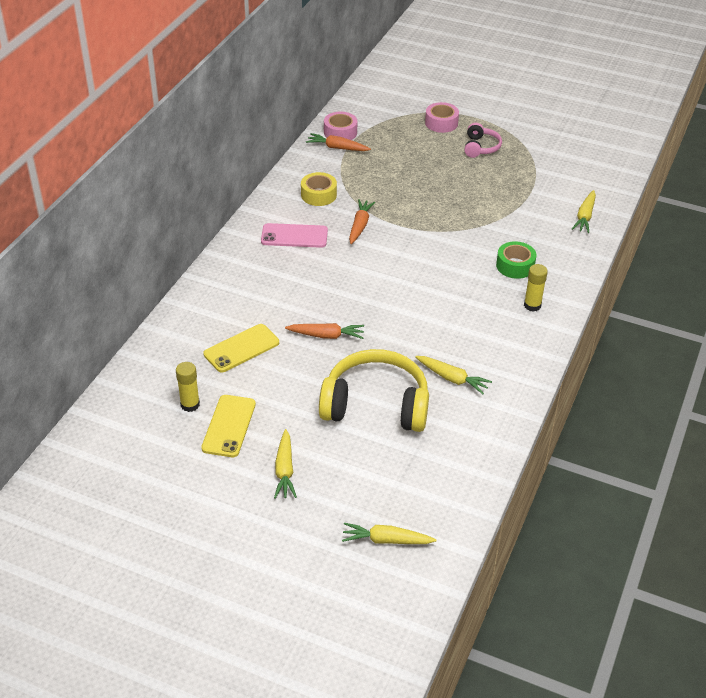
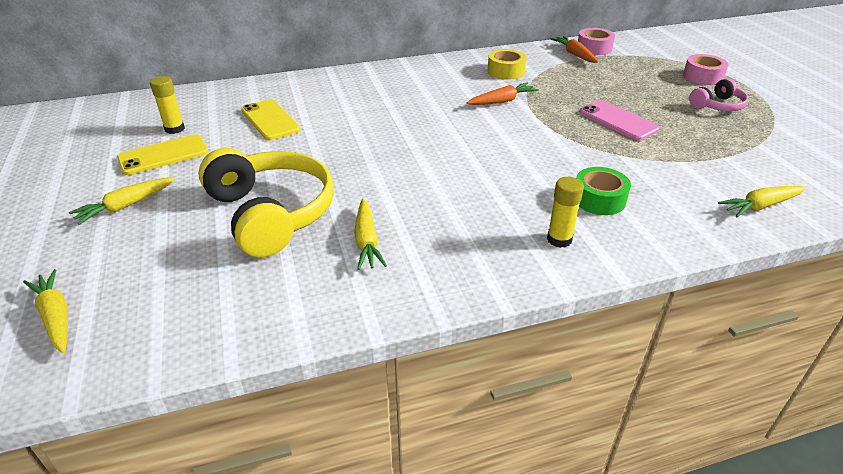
camera: 50 degrees right, 5 degrees down
yellow phone [203,324,279,372] -> yellow phone turned 45 degrees clockwise [241,99,301,140]
pink phone [261,223,328,248] -> pink phone moved to [579,100,660,141]
orange carrot [285,323,364,339] -> none

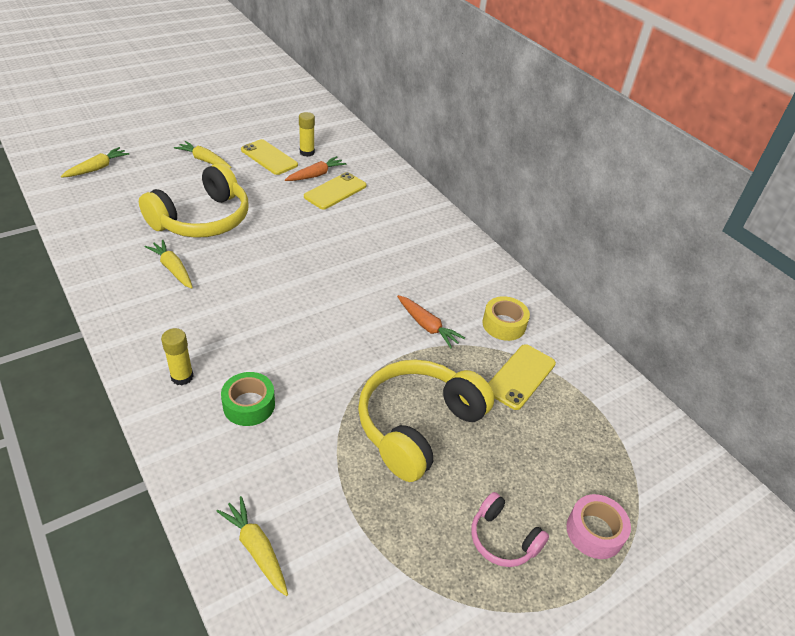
camera: 70 degrees right, 5 degrees up
yellow carrot [354,199,387,270] -> yellow carrot turned 75 degrees clockwise [145,239,193,289]
orange carrot [550,36,598,63] -> orange carrot moved to [285,156,346,181]
pink tape [578,28,615,55] -> none
pink phone [579,100,660,141] -> yellow headphones [358,360,495,482]
none -> yellow phone [488,344,556,410]

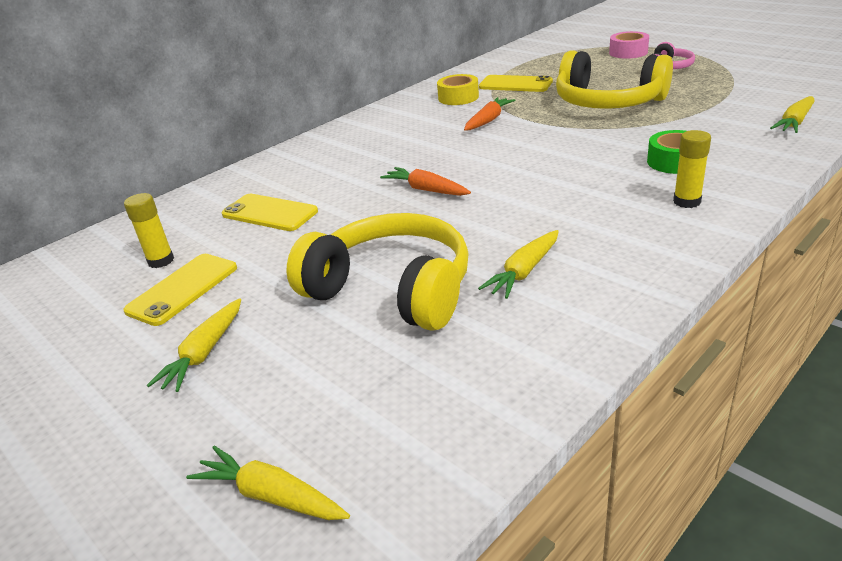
camera: 95 degrees left, 10 degrees down
orange carrot [285,156,346,181] -> orange carrot moved to [380,167,471,196]

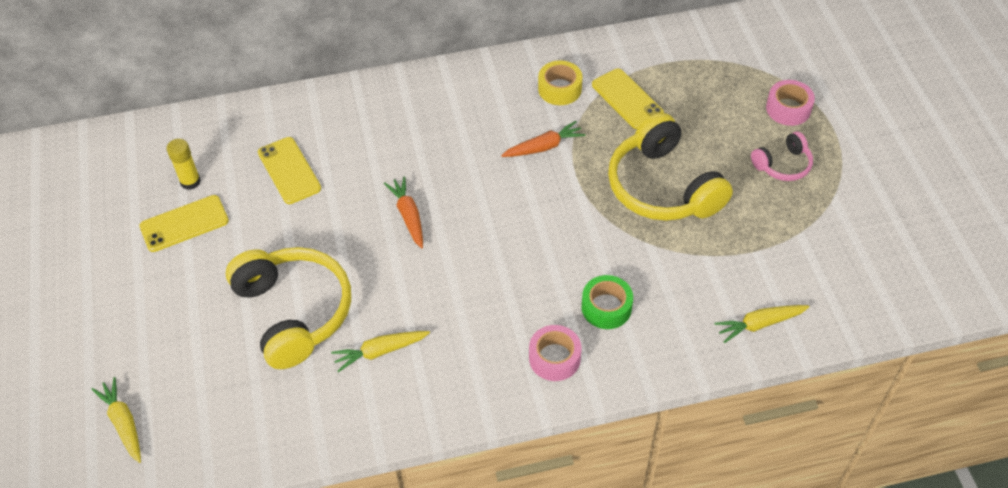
camera: 30 degrees right, 20 degrees up
yellow carrot [147,298,241,392] -> none
yellow glue stick [673,130,711,208] -> pink tape [529,325,582,381]

